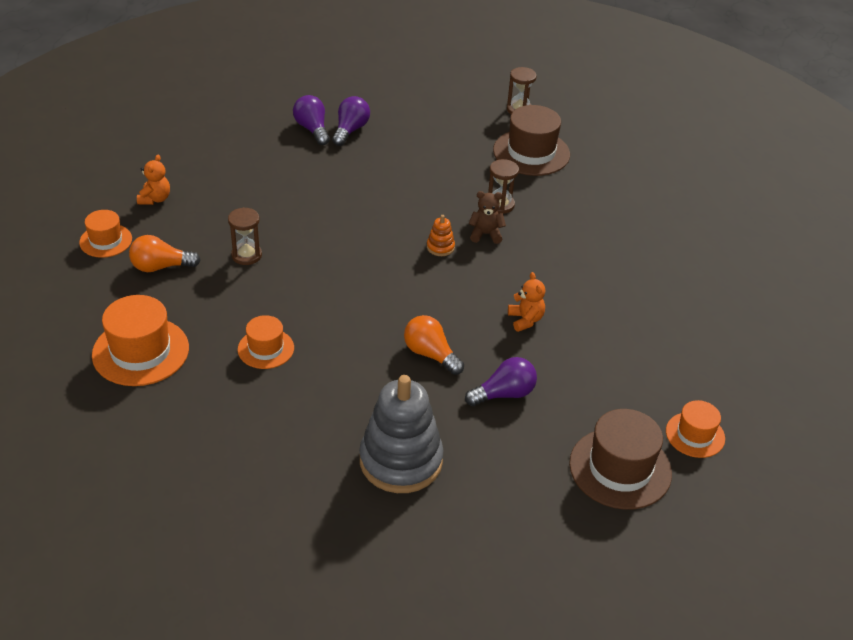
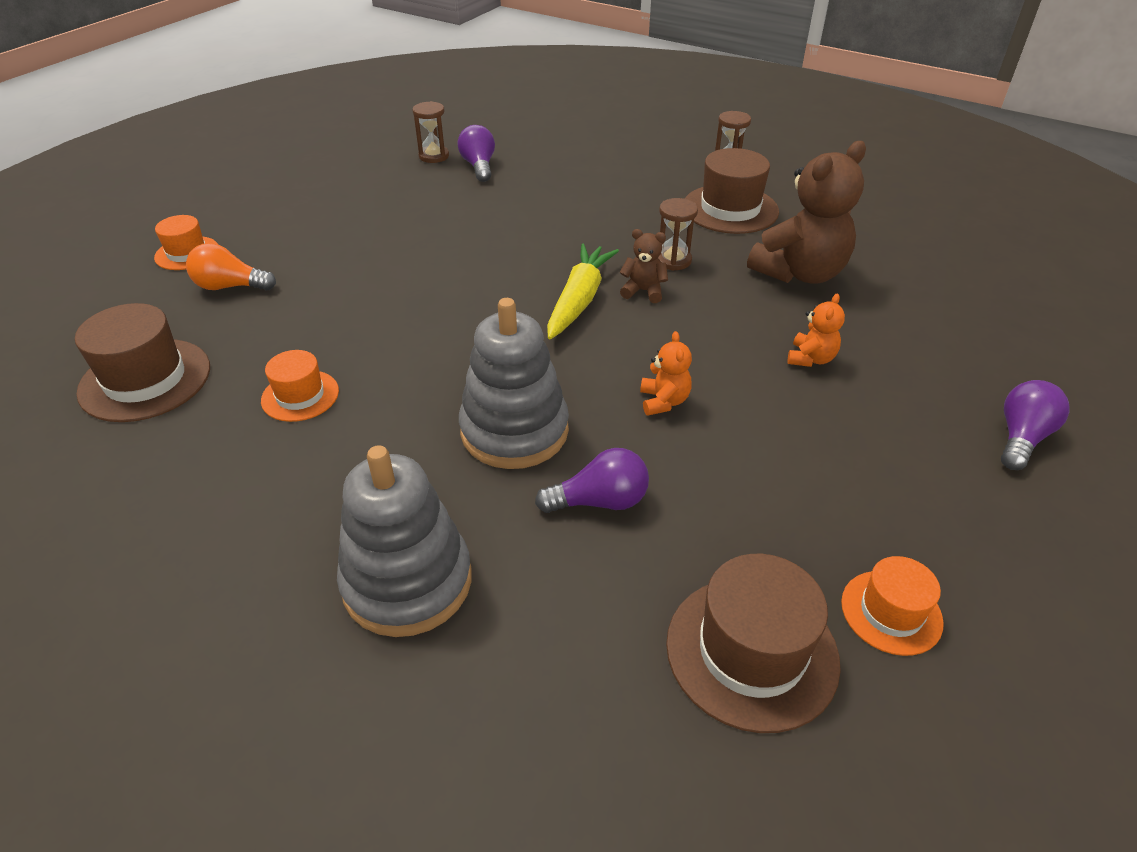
camera: 15 degrees right, 0 degrees up
orange hat [92,295,189,386] -> brown hat [75,303,210,422]
orange teddy bear [137,154,170,205] -> orange teddy bear moved to [787,294,845,367]
brown hourglass [228,207,262,265] -> brown hourglass moved to [412,101,449,163]
purple light bulb [332,96,370,146] -> purple light bulb moved to [1001,380,1070,470]
orange light bulb [404,315,464,375] -> grey stacking toy [459,298,569,469]
orange stacking toy [427,215,455,256] -> yellow carrot [547,243,619,339]
none -> brown teddy bear [747,141,866,284]

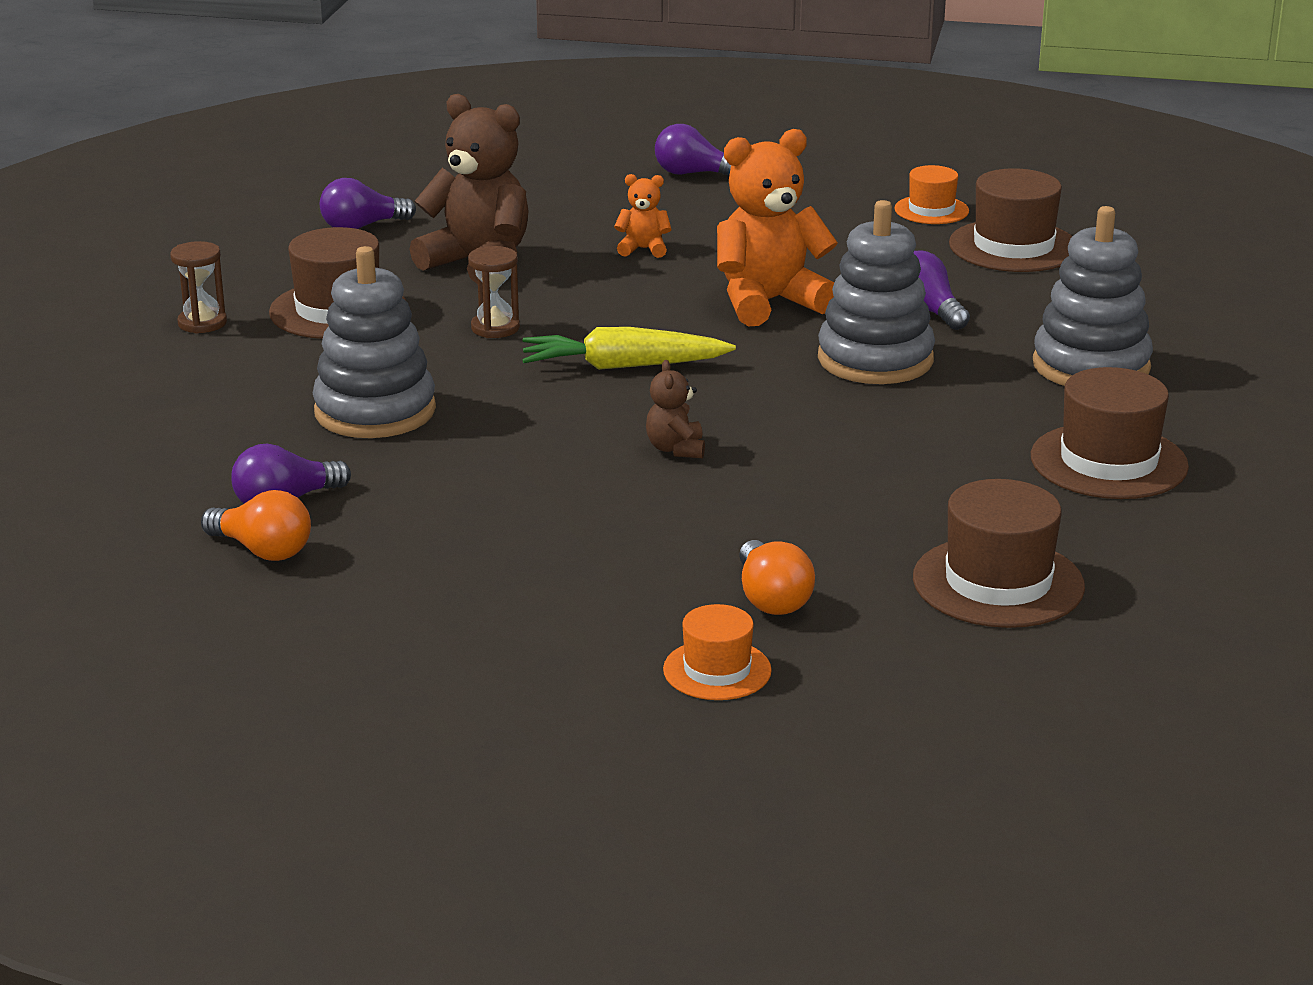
camera: 110 degrees left, 15 degrees down
orange hat [261,350,339,422] -> none
brown hourglass [412,101,449,163] -> orange light bulb [201,490,311,561]
brown teddy bear [620,229,668,303] -> brown teddy bear moved to [646,360,705,459]
orange teddy bear [640,331,692,416] -> orange teddy bear [717,129,838,326], size x2.15
none -> grey stacking toy [313,246,436,438]
none -> purple light bulb [320,178,416,229]
none -> brown hat [1031,367,1189,499]

